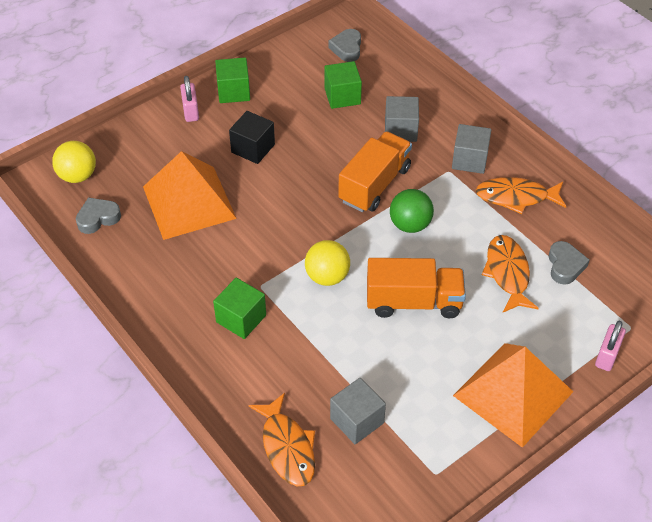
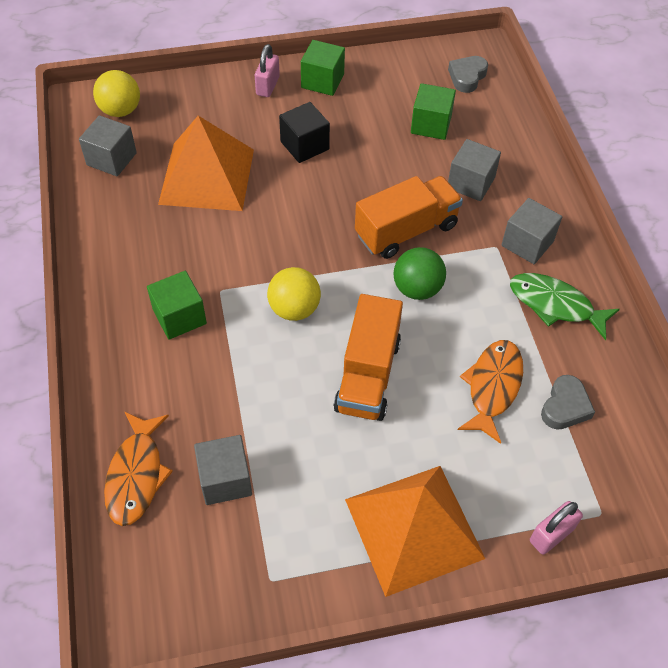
camera: 25 degrees right, 5 degrees up
grey heart [76,198,121,234] -> grey cube [79,115,137,176]
orange truck [367,258,466,318] -> orange truck turned 75 degrees clockwise [334,294,403,421]
orange fish [475,177,566,214] -> green fish [510,273,620,340]

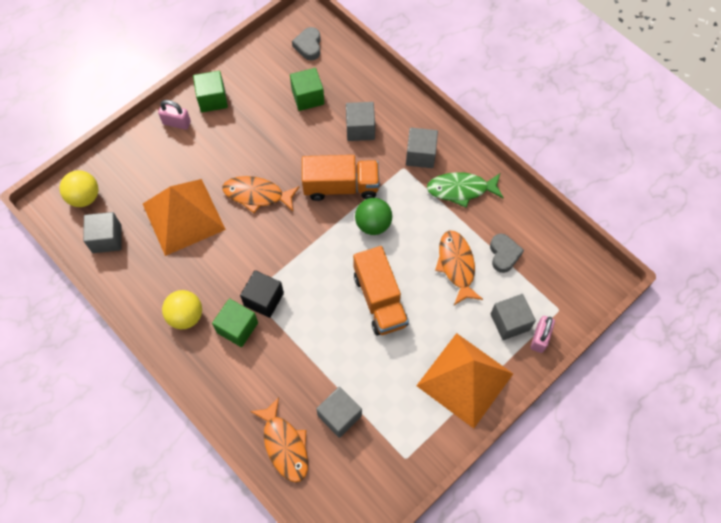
camera: 30 degrees left, 10 degrees up
pink padlock [255,44,280,97] -> pink padlock turned 60 degrees counterclockwise [158,100,191,130]
yellow ball [267,267,321,321] -> yellow ball moved to [162,290,202,329]
black cube [279,102,330,163] -> black cube moved to [240,270,284,318]
orange truck [355,176,463,259] -> orange truck turned 60 degrees clockwise [302,155,379,201]
none -> orange fish [222,176,300,213]
none -> grey cube [491,294,536,340]

